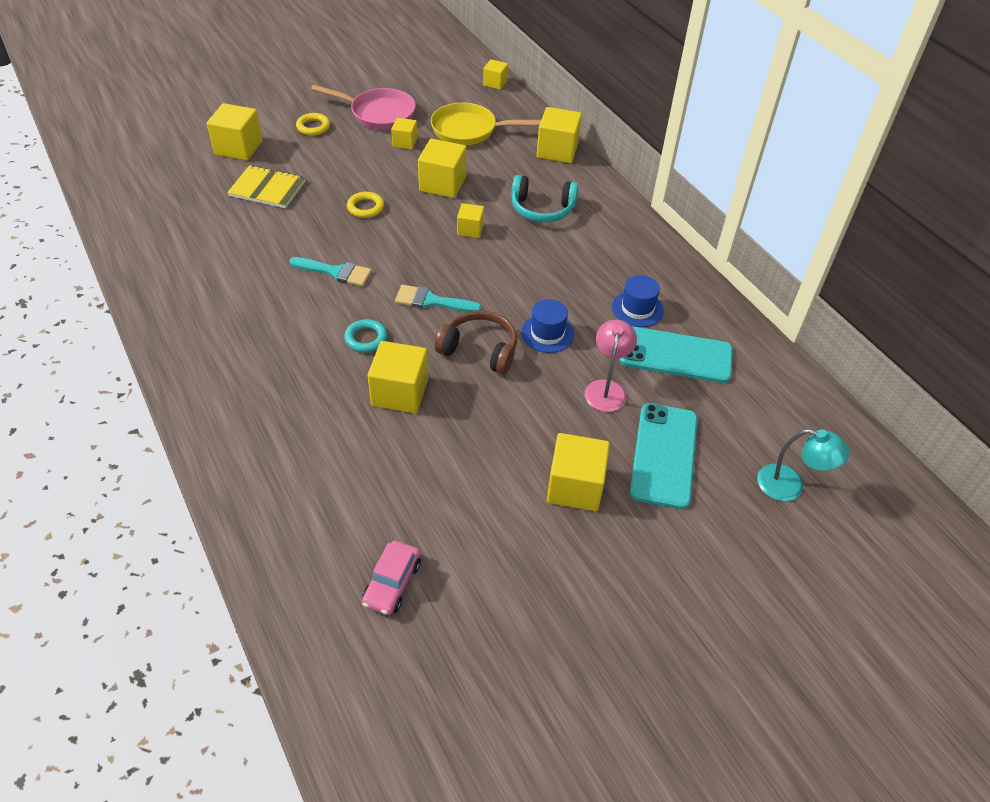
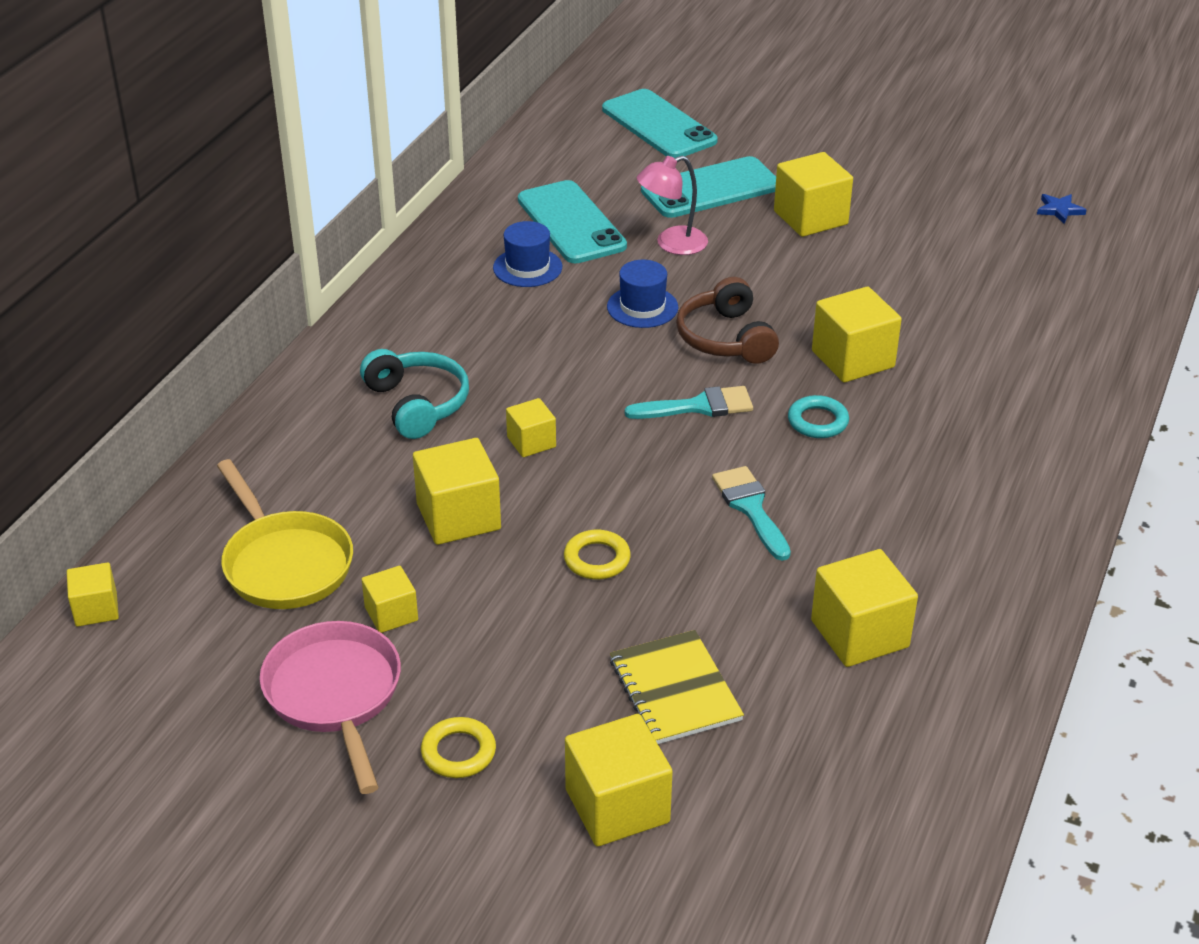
camera: 125 degrees left, 10 degrees down
pink car [362,541,421,615] -> none
turquoise brush [395,285,482,312] -> turquoise brush turned 75 degrees counterclockwise [625,386,753,419]
yellow cube [537,107,582,163] -> yellow cube moved to [811,549,918,667]
turquoise lamp [757,429,850,501] -> turquoise phone [602,89,718,158]
none -> blue star [1037,194,1086,224]

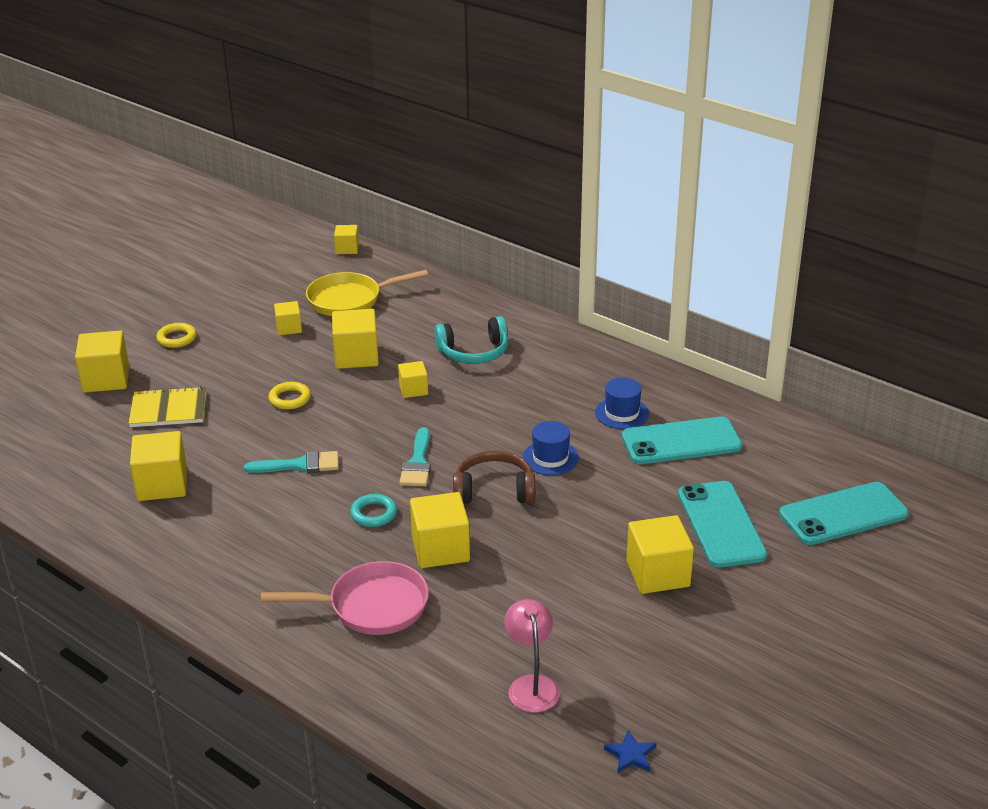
camera: 105 degrees right, 5 degrees down
pink pan [260,621,401,794] -> pink pan moved to [261,561,429,635]
pink lamp [637,156,708,255] -> pink lamp moved to [504,599,560,713]

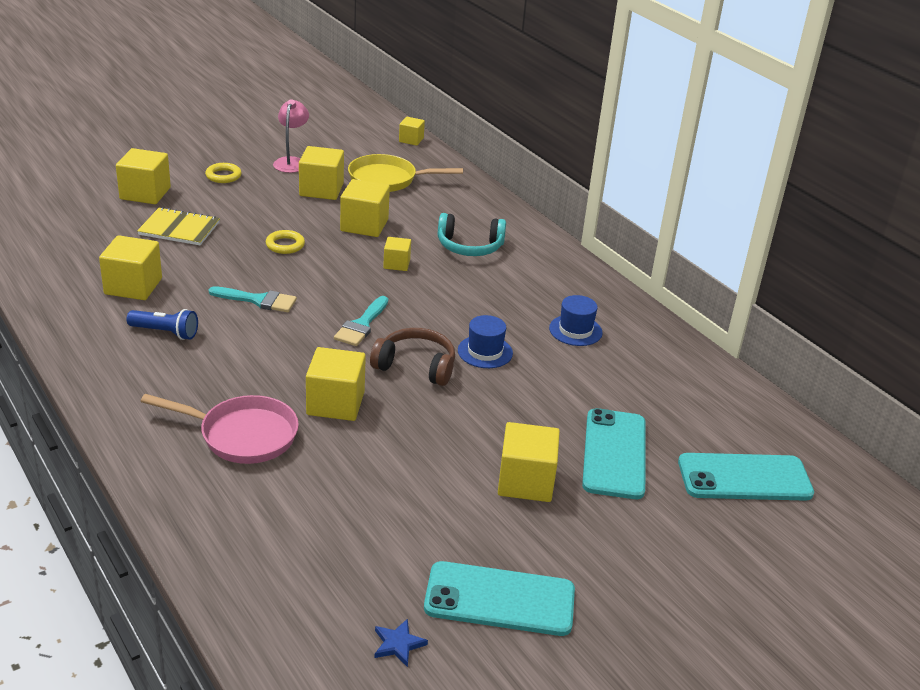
camera: 15 degrees right, 0 degrees up
yellow cube [274,301,302,335] -> yellow cube [299,146,344,200], size x1.73
turquoise ring [350,494,397,527] -> none
pink lamp [504,599,560,713] -> pink lamp moved to [273,99,309,173]
turquoise phone [622,417,742,464] -> turquoise phone moved to [424,561,575,636]
none -> blue flashlight [126,309,198,340]

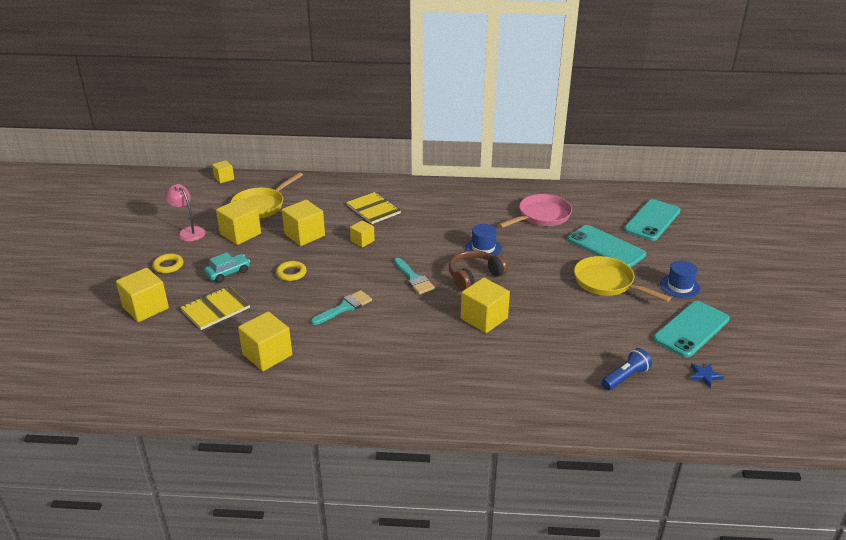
camera: 50 degrees left, 0 degrees up
blue flashlight [126,309,198,340] -> blue flashlight moved to [602,348,652,390]
pink pan [140,394,299,464] -> pink pan moved to [498,194,572,228]
turquoise headphones [438,213,506,256] -> yellow notebook [346,192,401,224]
yellow cube [498,422,560,502] -> yellow pan [574,256,671,302]
blue hat [549,295,603,346] -> blue hat moved to [660,261,700,298]
none -> turquoise car [204,252,250,283]

